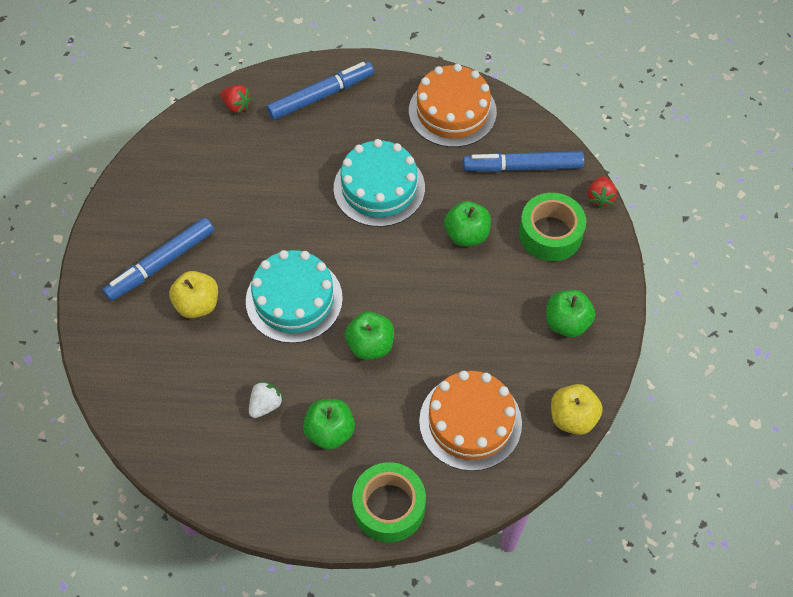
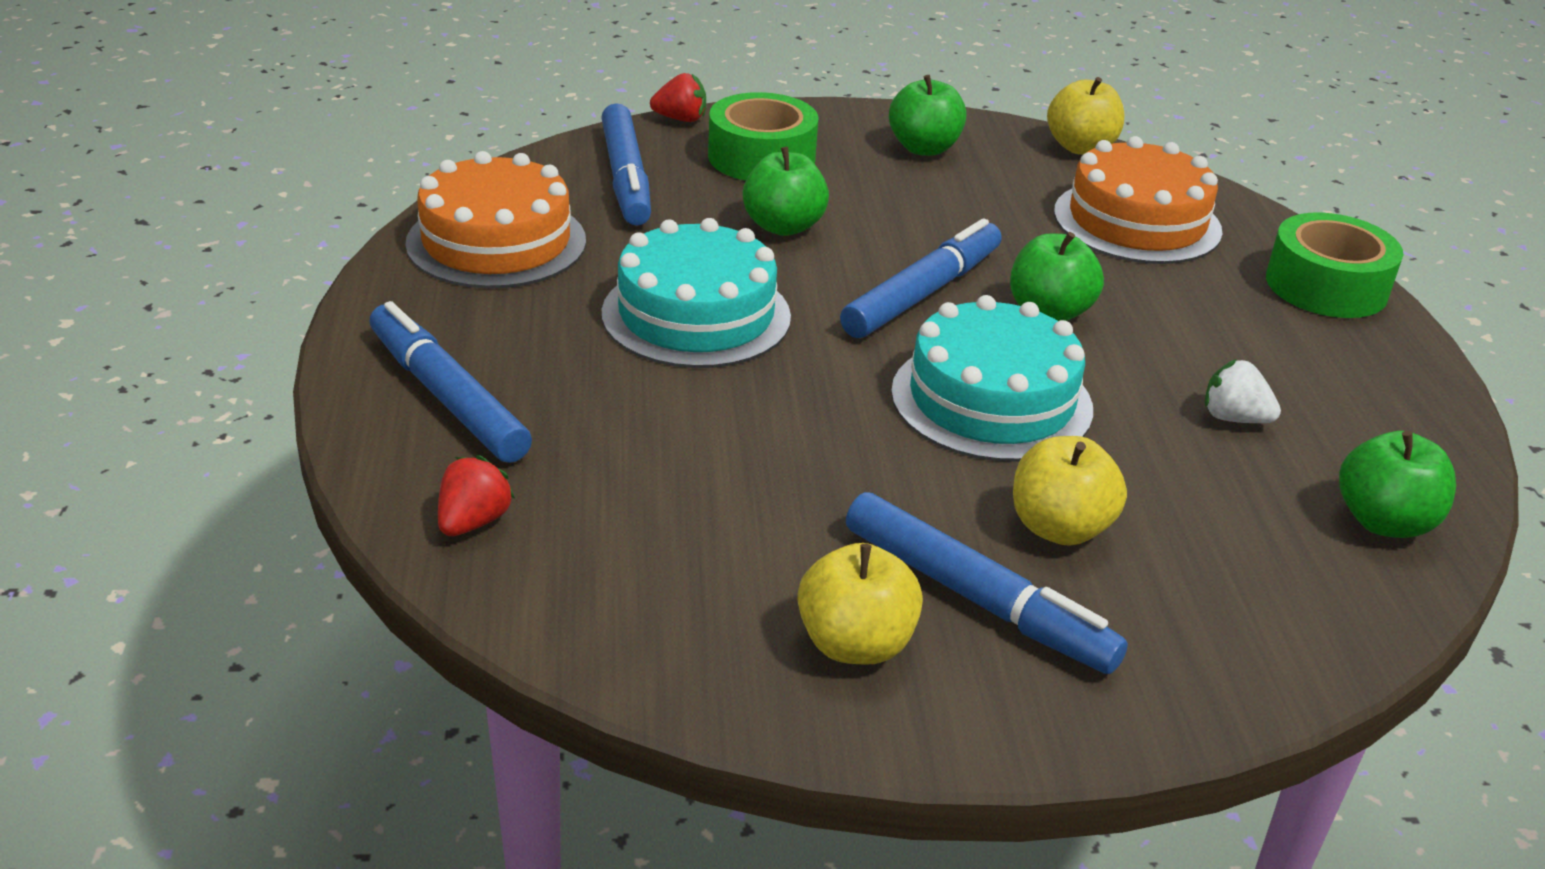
camera: 100 degrees left, 25 degrees down
green apple [303,399,355,450] -> green apple moved to [1339,431,1456,538]
none -> yellow apple [798,543,923,665]
none -> blue marker [840,218,1002,338]

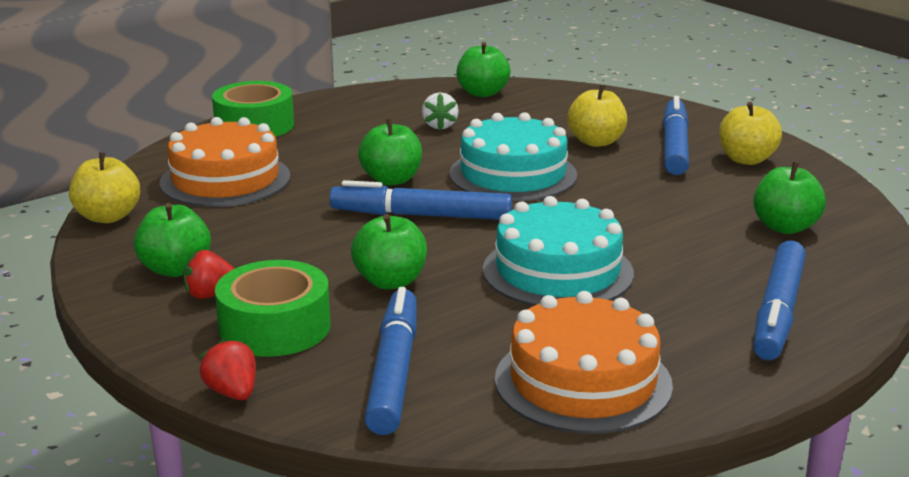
camera: 120 degrees left, 10 degrees down
red strawberry [438,455,515,536] -> red strawberry moved to [183,250,235,299]
blue marker [601,103,651,226] -> blue marker turned 45 degrees counterclockwise [364,287,417,435]
none -> green apple [753,162,826,234]

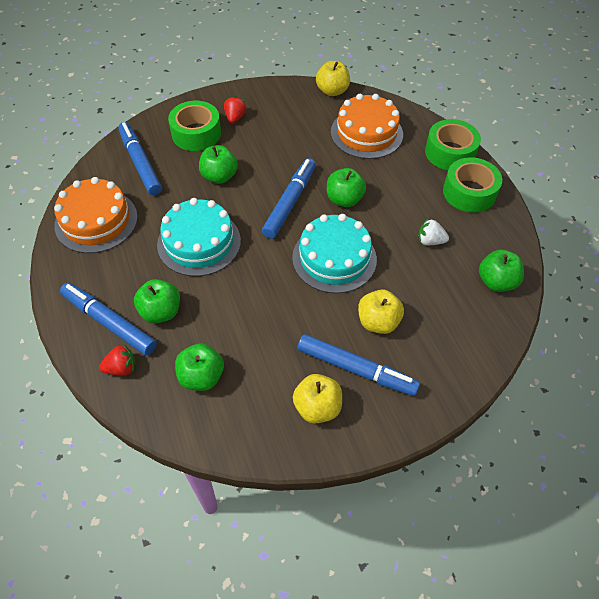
camera: 105 degrees right, 30 degrees up
green apple [134,203,211,277] -> green apple moved to [134,279,180,323]
red strawberry [200,338,256,400] -> red strawberry moved to [99,345,136,376]
blue marker [364,287,417,435] -> blue marker turned 135 degrees counterclockwise [118,122,162,195]
none -> green tape [443,157,502,213]

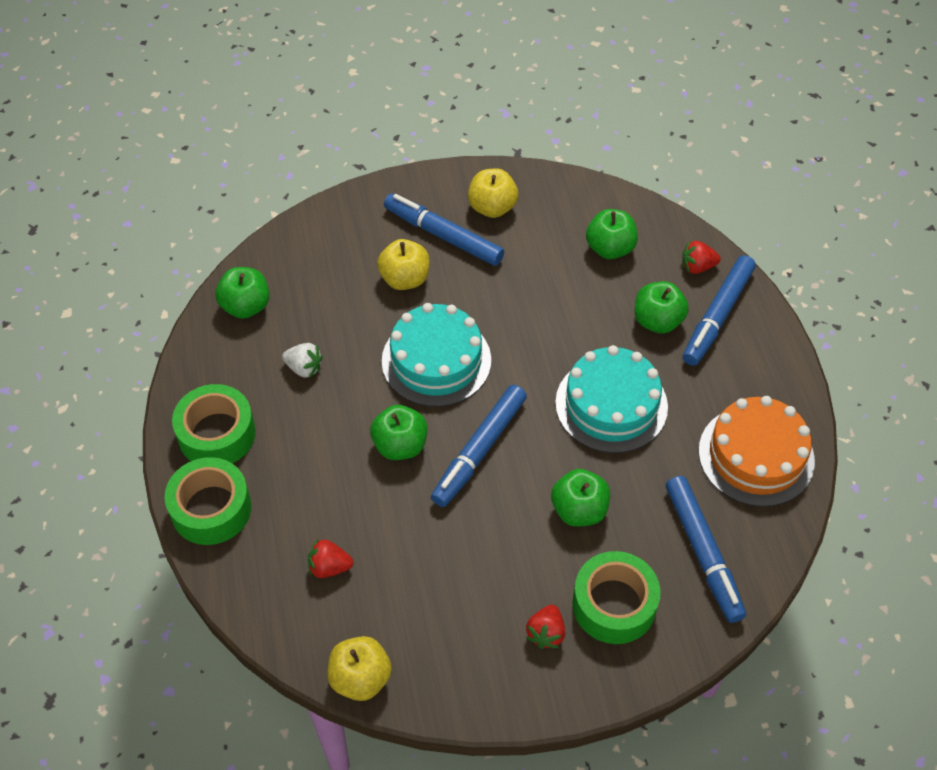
camera: 170 degrees left, 0 degrees up
blue marker [60,282,157,355] -> blue marker turned 75 degrees clockwise [683,255,756,366]
orange cake [331,94,403,159] -> red strawberry [308,538,353,578]

